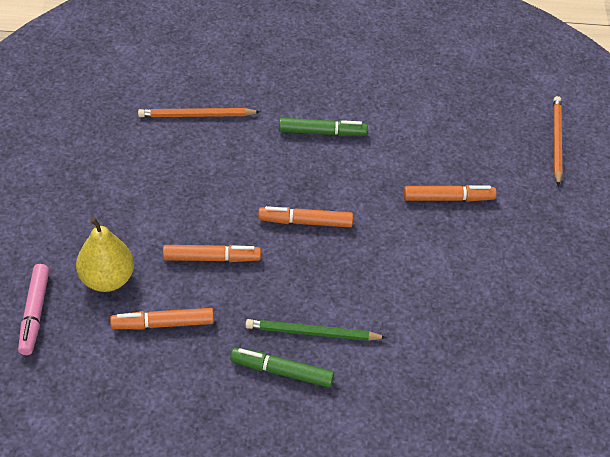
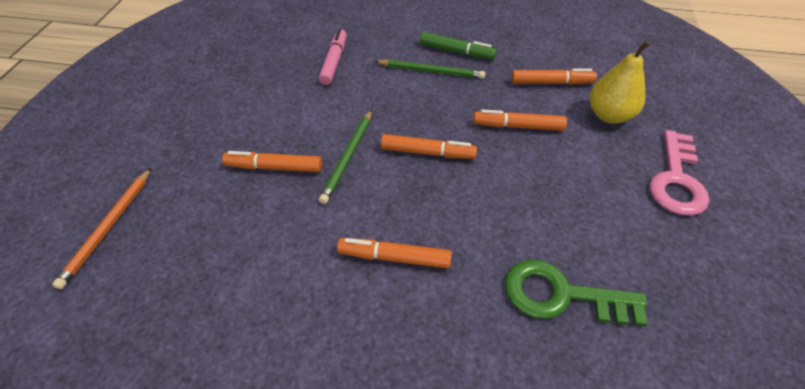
camera: 170 degrees left, 0 degrees up
pink marker [18,264,49,355] -> pink marker moved to [319,29,347,85]
orange pencil [138,108,260,117] -> green key [505,259,648,326]
green marker [279,118,367,136] -> orange marker [337,238,452,268]
none -> green pencil [319,110,372,204]
none -> pink key [649,130,709,216]

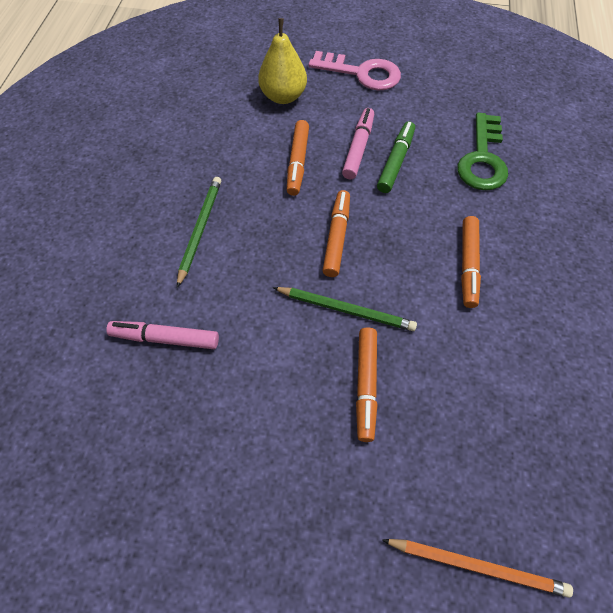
camera: 90 degrees left, 10 degrees up
green marker [420,32,497,60] -> green marker moved to [377,121,415,193]
orange marker [511,69,597,85] -> none
none -> pink marker [342,108,374,179]

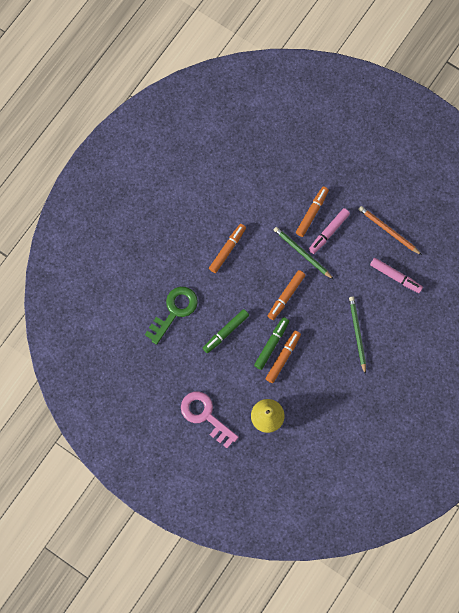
camera: 155 degrees left, 15 degrees up
green pencil [177,177,221,288] -> green pencil turned 135 degrees clockwise [349,297,366,374]
pink marker [342,108,374,179] -> pink marker moved to [309,208,350,254]
orange pencil [382,539,573,598] -> orange pencil moved to [358,206,422,255]
none -> green marker [254,317,289,370]

